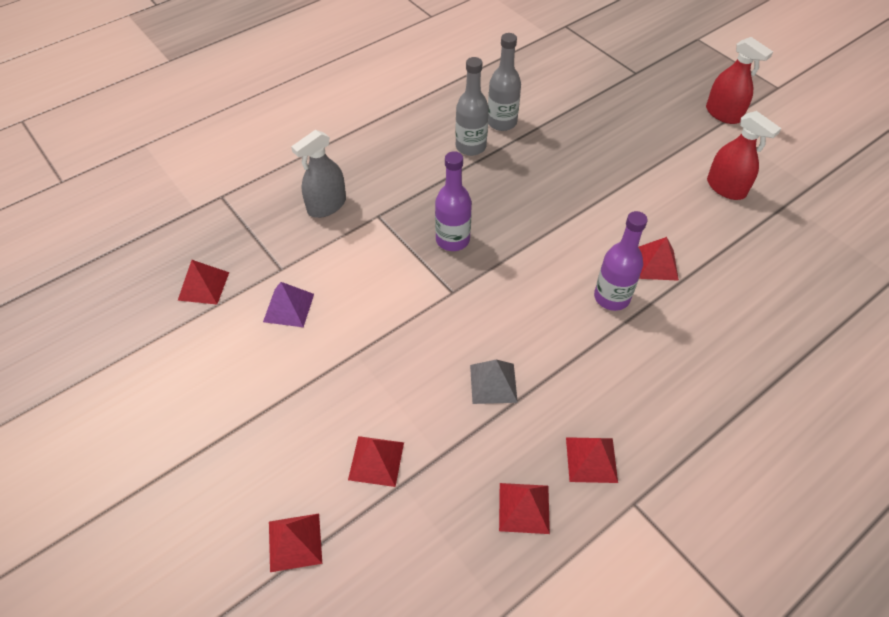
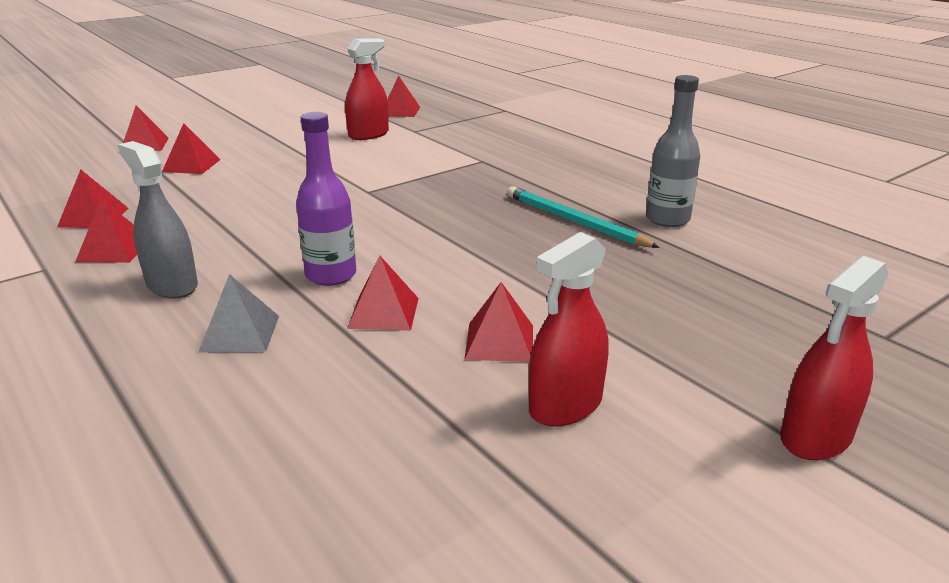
camera: 90 degrees right, 25 degrees down
purple pyramid [263,282,314,327] -> red spray bottle [345,38,389,140]
grey spray bottle [291,130,346,218] -> grey spray bottle moved to [118,141,198,298]
purple bottle [435,151,472,251] -> none
grey bottle [455,57,489,156] -> none
grey pyramid [470,360,518,404] -> grey pyramid moved to [198,274,279,353]
none -> red pyramid [464,282,533,362]
none -> turquoise pencil [507,186,660,248]

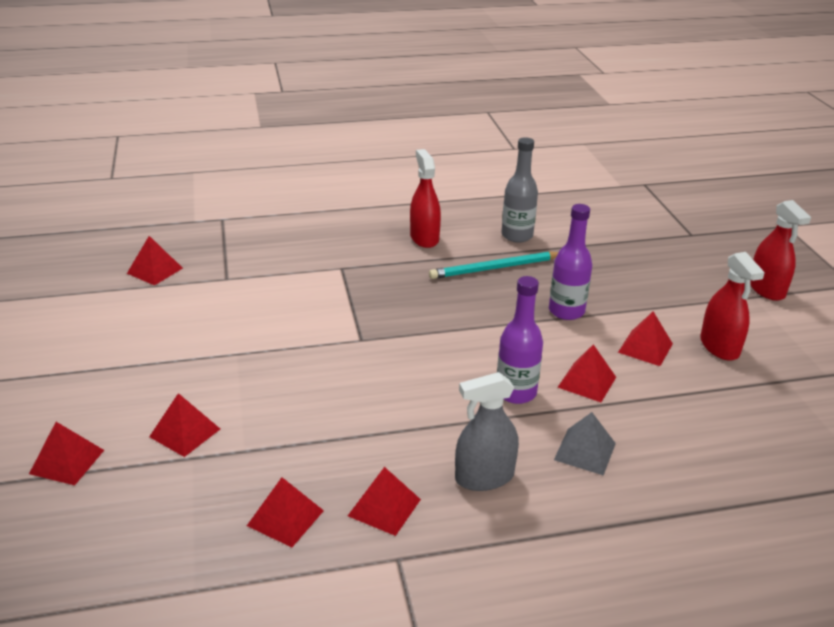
camera: 65 degrees left, 5 degrees up
red spray bottle [345,38,389,140] -> red spray bottle moved to [410,149,441,248]
none -> purple bottle [549,204,592,320]

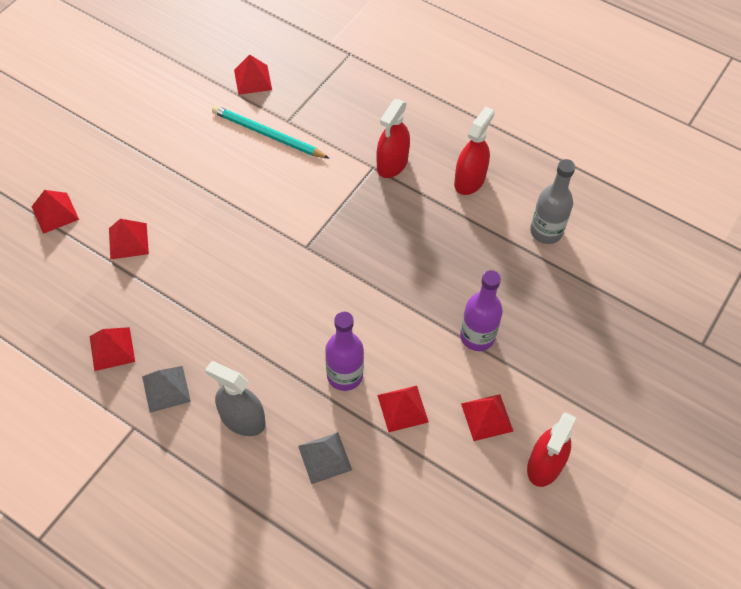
camera: 45 degrees right, 25 degrees up
red pyramid [348,467,421,536] -> grey pyramid [142,366,191,413]
turquoise pencil [429,251,559,279] -> turquoise pencil moved to [212,105,330,159]
red spray bottle [751,200,811,301] -> red spray bottle moved to [376,99,410,178]

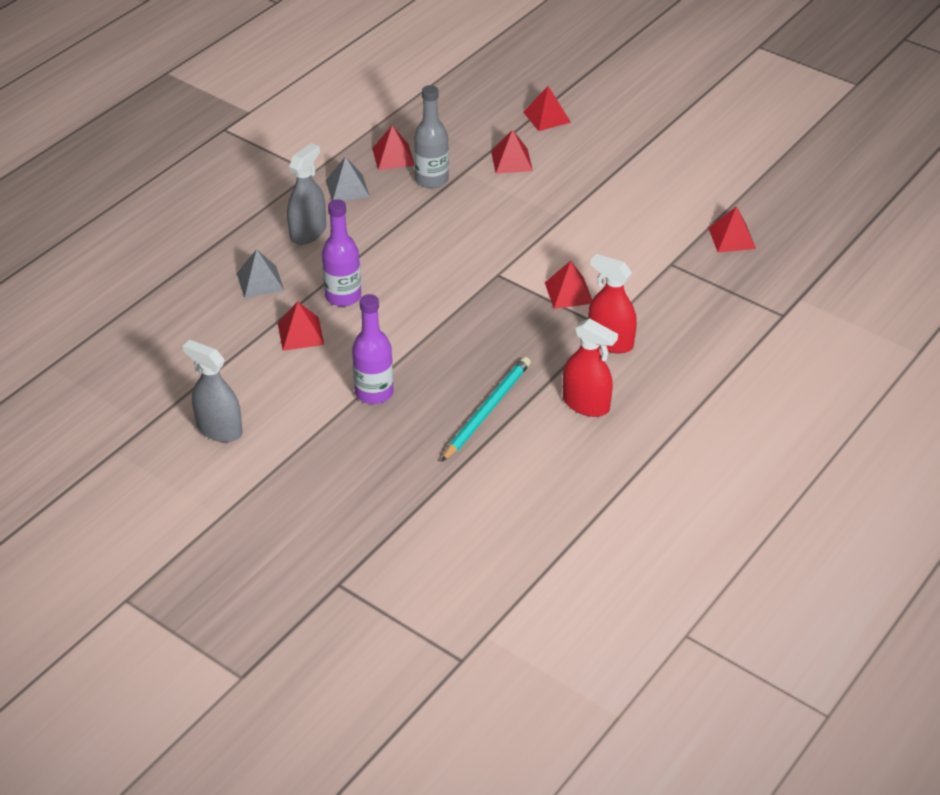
camera: 95 degrees right, 15 degrees down
turquoise pencil [212,105,330,159] -> turquoise pencil moved to [441,357,531,462]
red pyramid [461,394,514,441] -> red pyramid moved to [545,261,592,309]
red spray bottle [527,413,576,487] -> grey spray bottle [182,340,243,442]
grey bottle [530,159,575,244] -> grey bottle moved to [414,85,449,188]

